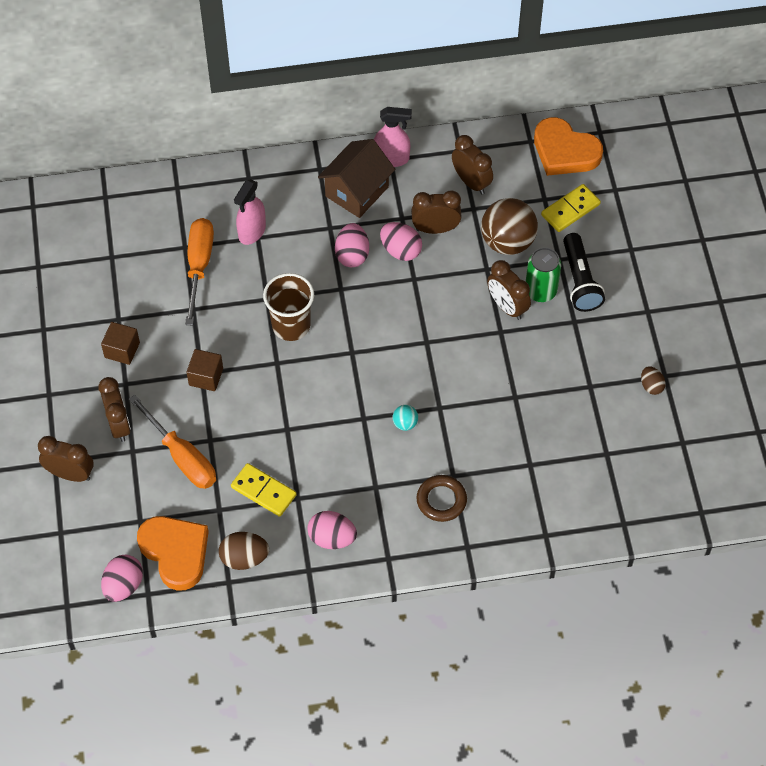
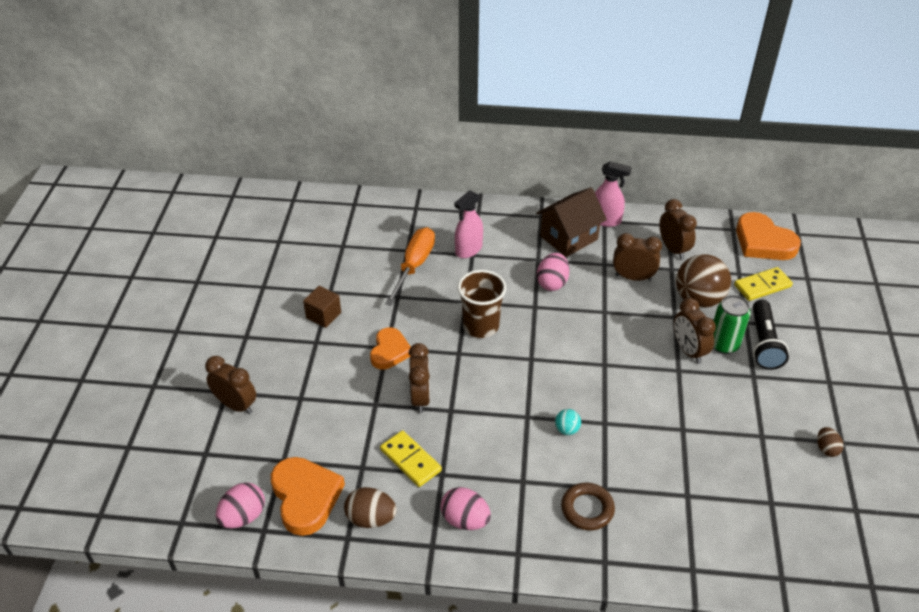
camera: 15 degrees right, 15 degrees down
brown clock [98,377,131,442] -> brown clock moved to [408,343,430,413]
orange screwdriver [129,395,216,489] -> none
brown cube [187,349,223,391] -> orange heart [370,327,411,369]
pink egg [380,222,422,261] -> none

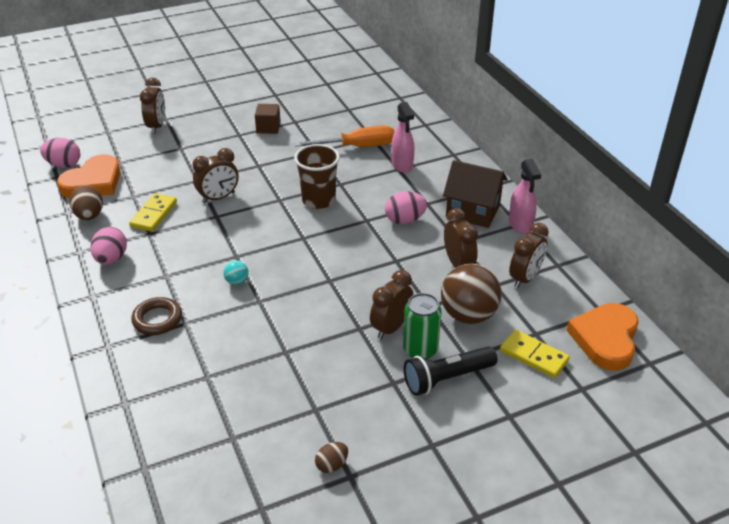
camera: 60 degrees right, 5 degrees down
orange heart [370,327,411,369] -> none
pink spray bottle [454,190,483,258] -> pink spray bottle turned 120 degrees counterclockwise [391,102,415,173]

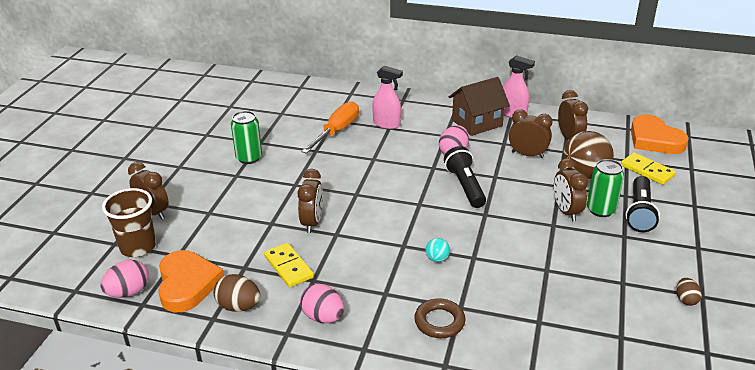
camera: 50 degrees left, 5 degrees down
brown cube [255,104,281,134] -> green can [231,111,262,164]
brown cup [294,144,340,209] -> brown cup moved to [102,188,156,257]
yellow domino [500,330,570,378] -> yellow domino turned 60 degrees clockwise [621,153,676,185]
none -> black flashlight [444,146,486,208]

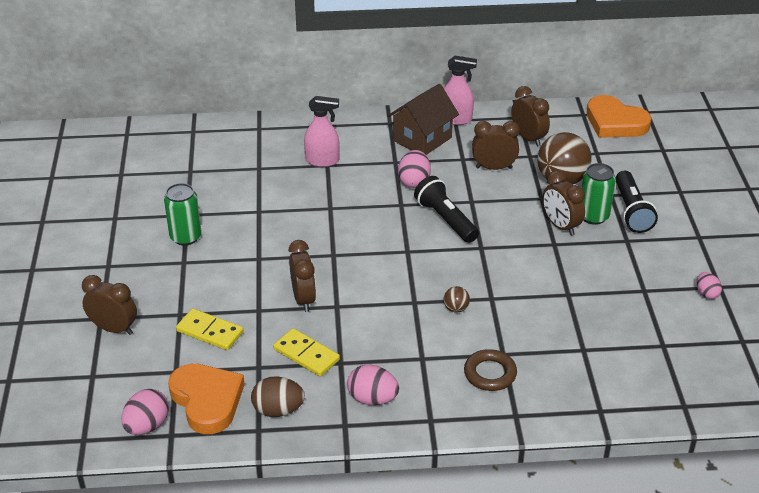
camera: 20 degrees left, 5 degrees up
brown cup [102,188,156,257] -> none
orange screwdriver [301,101,359,154] -> none
turquoise ball [426,238,450,262] -> brown ball [444,286,470,313]
yellow domino [621,153,676,185] -> yellow domino moved to [176,308,243,350]
brown egg [676,278,702,306] -> pink egg [696,272,722,299]

